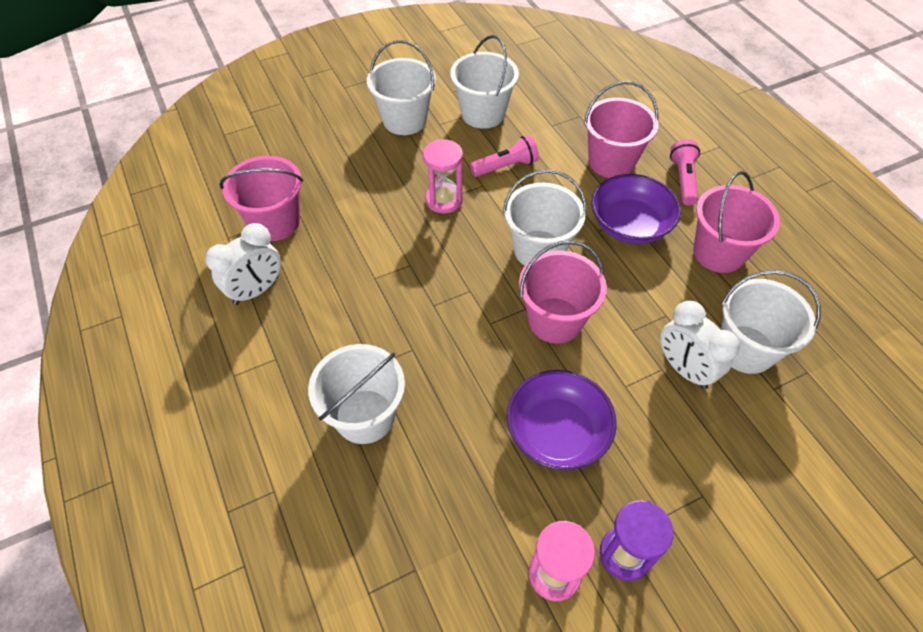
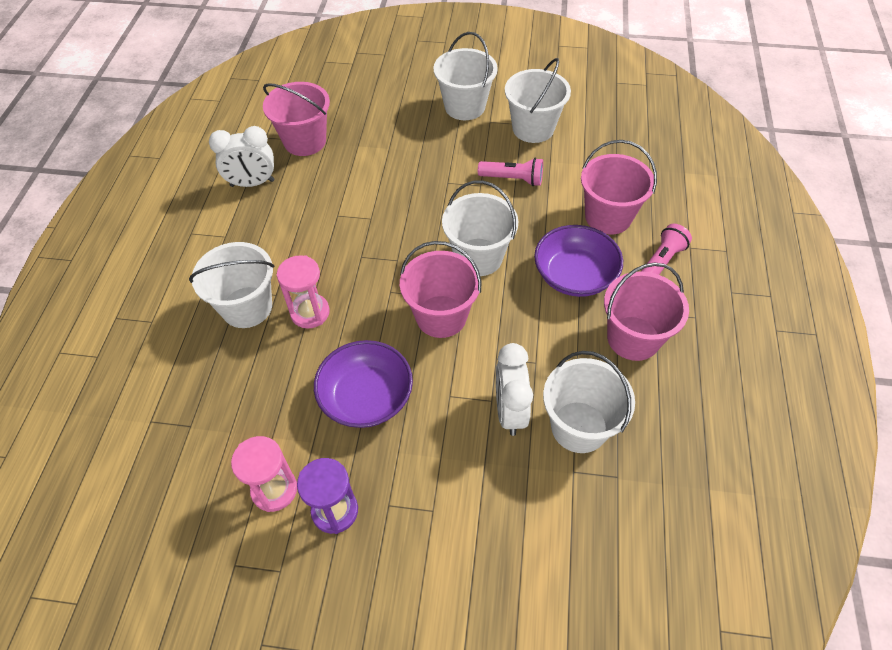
camera: 35 degrees right, 0 degrees up
pink hourglass [423,139,463,214] -> pink hourglass moved to [277,255,330,329]

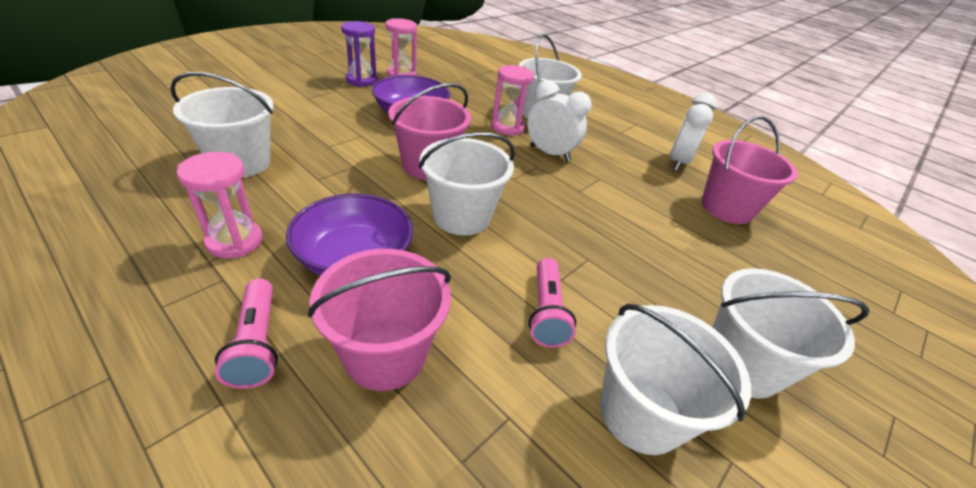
camera: 120 degrees right, 15 degrees down
pink flashlight [478,158,543,186] -> pink flashlight turned 45 degrees counterclockwise [528,258,576,348]
white clock [496,343,533,436] -> white clock moved to [527,80,592,162]
pink bucket [604,262,689,361] -> pink hourglass [177,152,263,259]

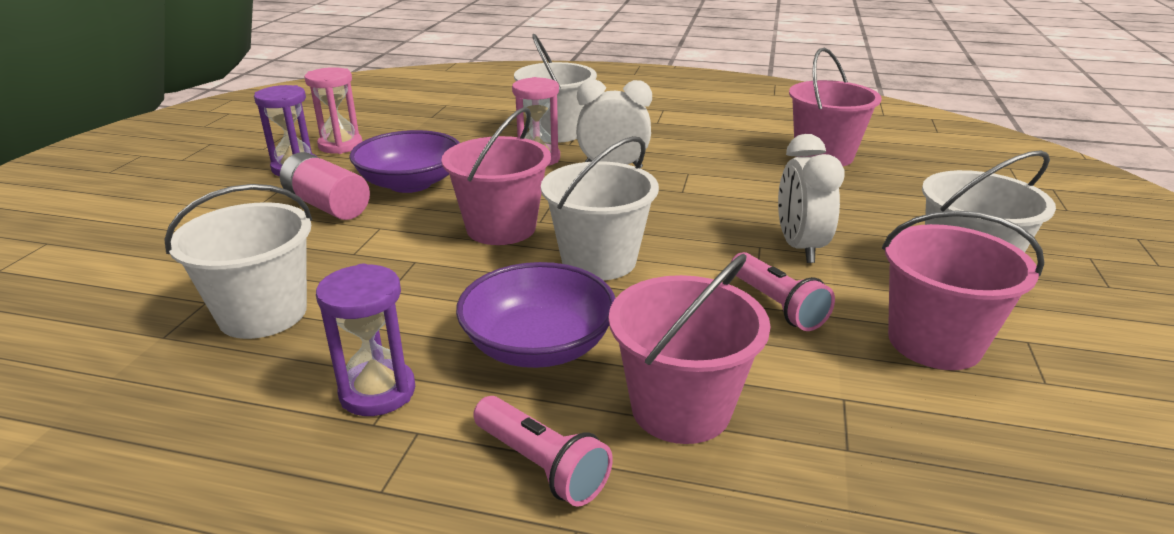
camera: 25 degrees left, 10 degrees down
pink hourglass [177,152,263,259] -> purple hourglass [316,263,415,416]
white bucket [600,304,751,455] -> pink bucket [882,210,1044,370]
white clock [670,93,717,171] -> white clock moved to [778,134,845,263]
none -> pink battery [280,152,370,220]

